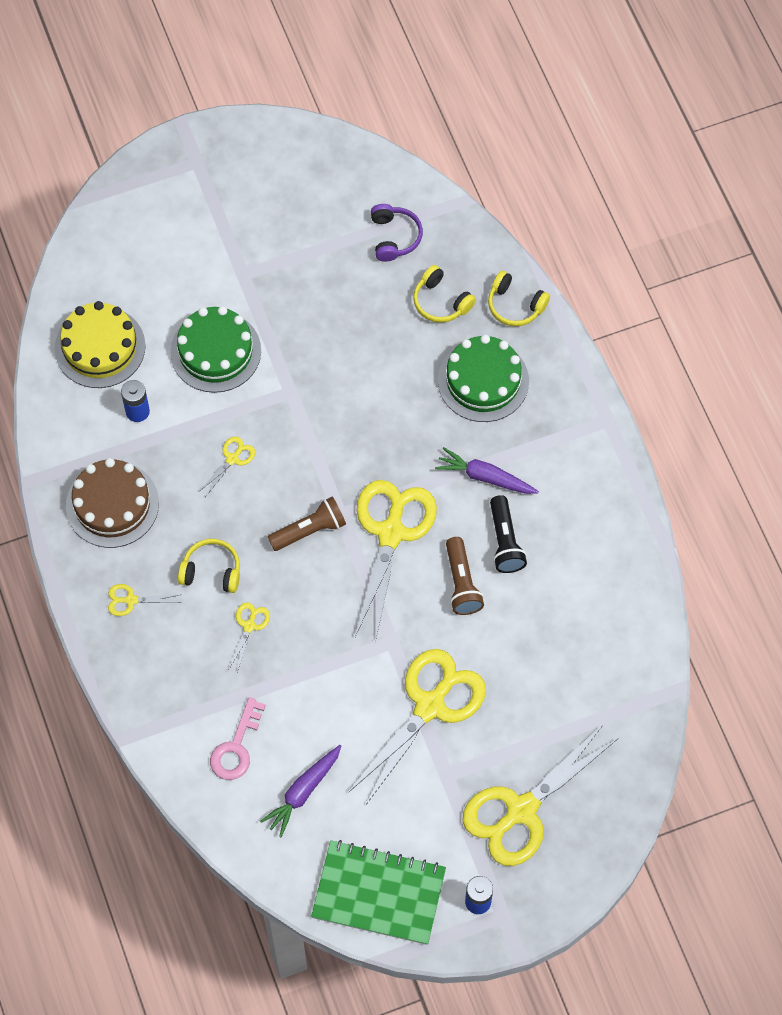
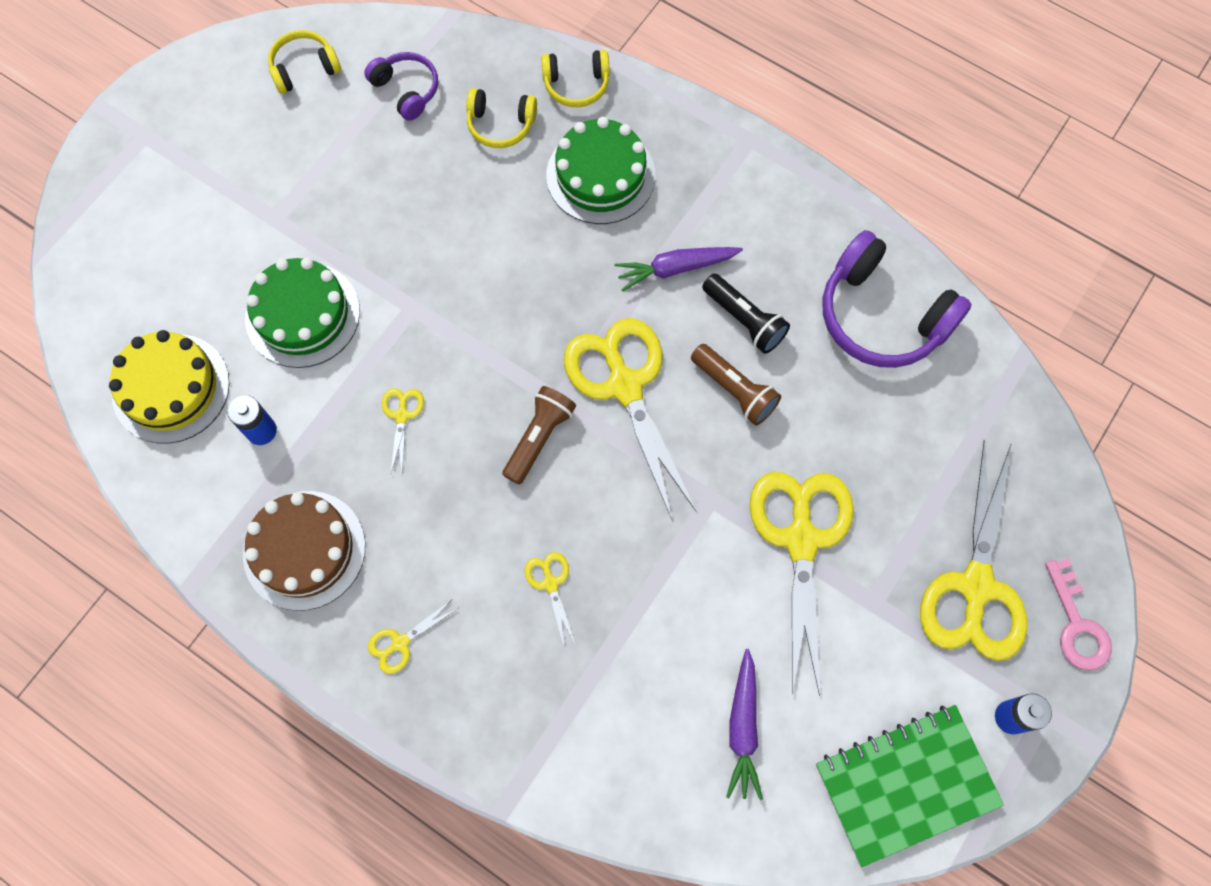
camera: 35 degrees left, 5 degrees up
yellow headphones [178,539,240,593] -> yellow headphones moved to [268,30,341,94]
pink key [210,697,266,780] -> pink key moved to [1045,558,1112,671]
none -> purple headphones [822,230,972,368]

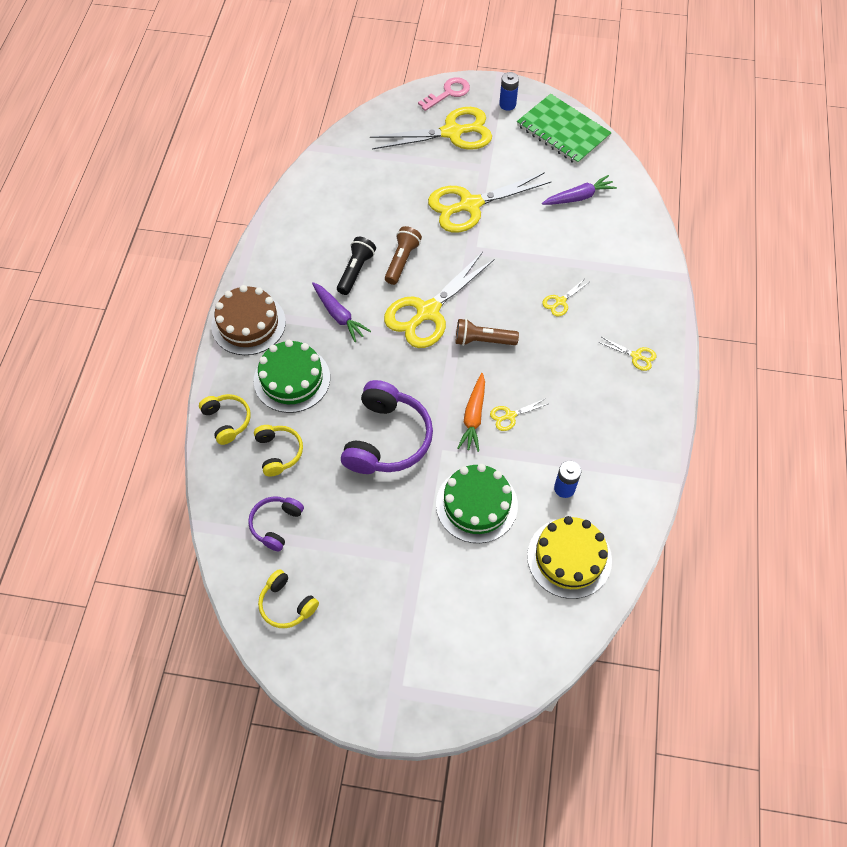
camera: 115 degrees left, 10 degrees down
brown cake [243,491,366,611] -> brown cake moved to [211,285,286,355]
purple headphones [822,230,972,368] -> purple headphones moved to [341,380,433,474]
none -> orange carrot [457,373,485,452]

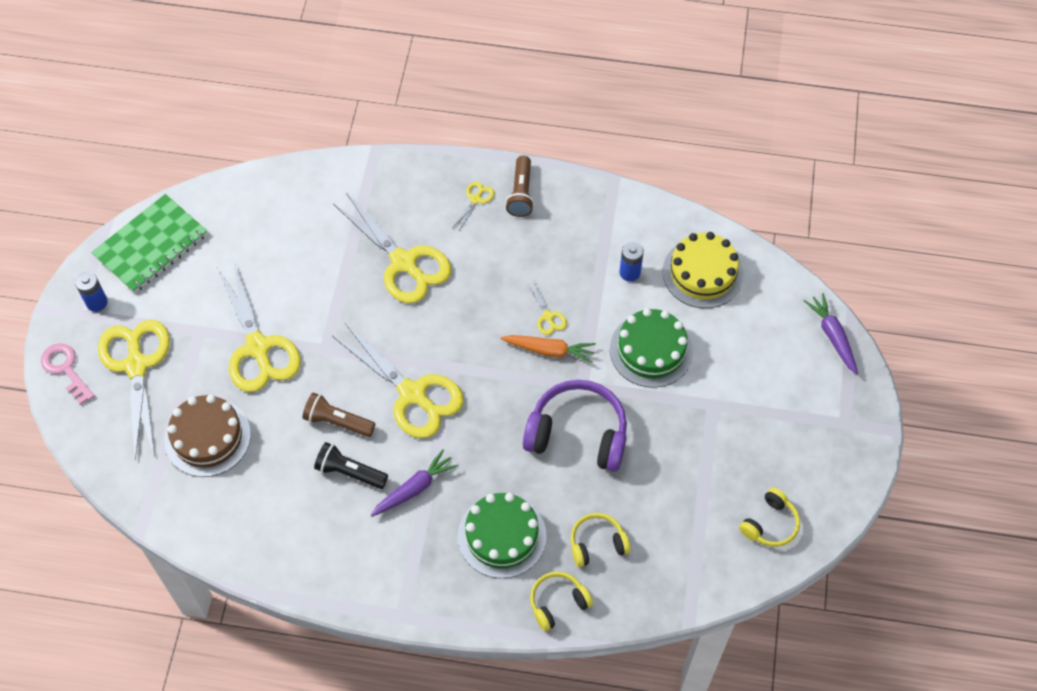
camera: 90 degrees left, 0 degrees up
brown cake [211,285,286,355] -> brown cake moved to [164,394,251,477]
purple headphones [248,497,304,552] -> none
brown flashlight [456,319,519,346] -> brown flashlight moved to [506,155,534,217]
purple carrot [542,175,617,205] -> purple carrot moved to [804,293,858,375]
yellow scissors [542,278,589,316] -> yellow scissors [333,193,452,304], size x2.36

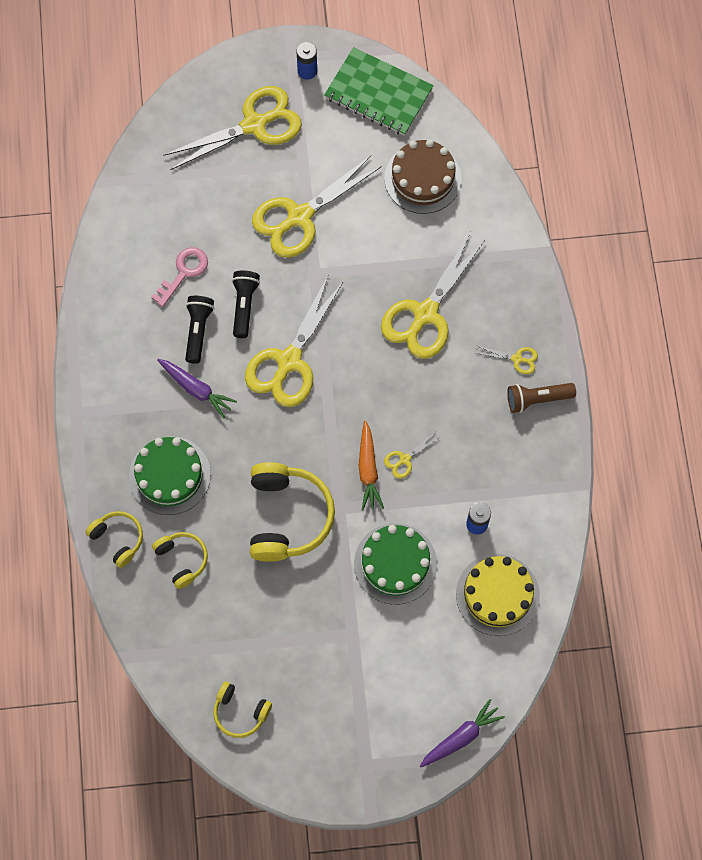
camera: 75 degrees right, 10 degrees up
pink key [41,343,95,405] -> pink key moved to [151,247,208,307]
brown cake [164,394,251,477] -> brown cake moved to [384,139,462,214]
brown flashlight [302,392,375,437] -> black flashlight [232,271,260,338]
purple headphones [523,380,627,472] -> yellow headphones [250,462,335,562]

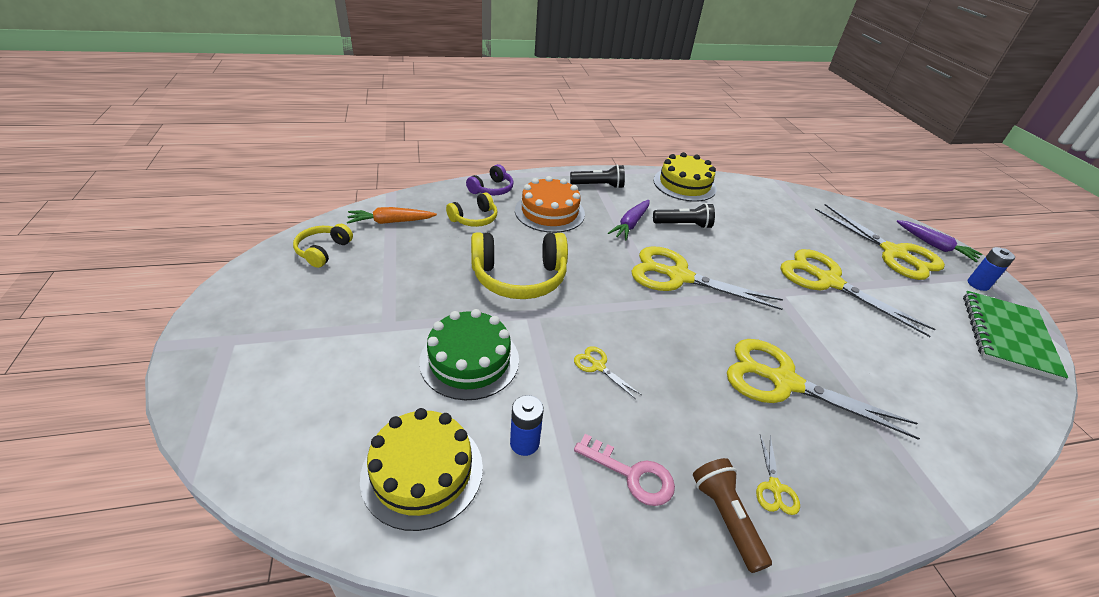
camera: 80 degrees right, 30 degrees down
yellow headphones [85,511,143,568] -> purple headphones [466,164,514,195]
green cake [129,436,211,515] -> orange cake [515,176,585,233]
pink key [151,247,208,307] -> pink key moved to [574,434,675,506]
black flashlight [232,271,260,338] -> black flashlight moved to [570,165,625,189]
orange carrot [359,421,384,511] -> orange carrot moved to [347,207,437,224]
brown cake [384,139,462,214] -> none
purple carrot [420,699,505,767] -> purple carrot moved to [896,220,983,262]
none -> yellow cake [653,152,717,202]

